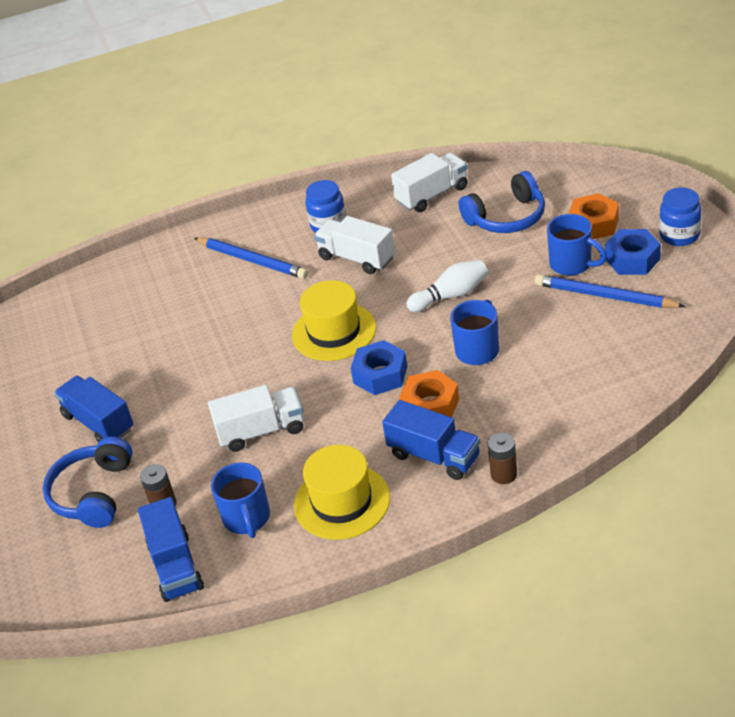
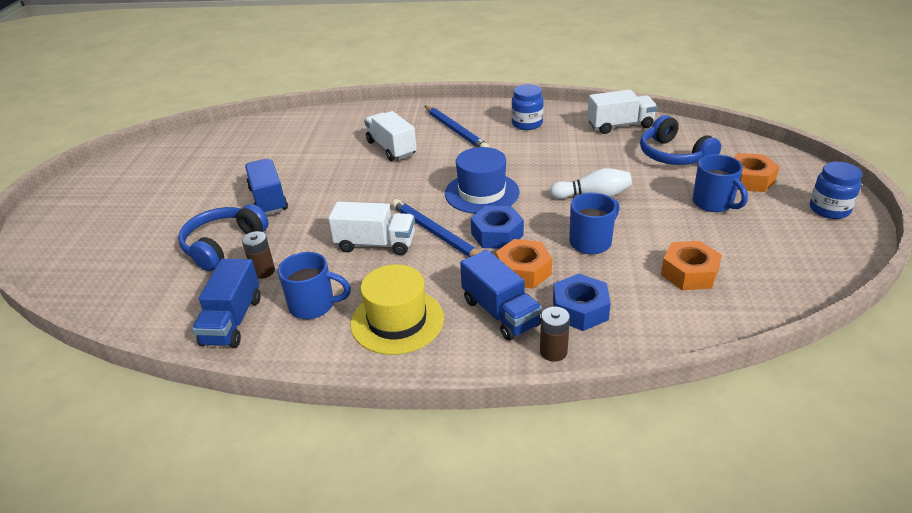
camera: 20 degrees right, 5 degrees down
blue mug [211,462,270,538] -> blue mug turned 90 degrees counterclockwise [278,252,351,319]
yellow hat [292,280,376,361] -> blue hat [445,147,519,214]
white truck [314,216,395,274] -> white truck moved to [364,111,417,161]
blue headphones [458,171,545,233] -> blue headphones turned 60 degrees clockwise [640,115,721,165]
blue pencil [535,274,686,308] -> blue pencil moved to [392,199,480,257]
blue nut [605,229,661,275] -> blue nut moved to [553,274,611,331]
none -> orange nut [661,241,722,290]

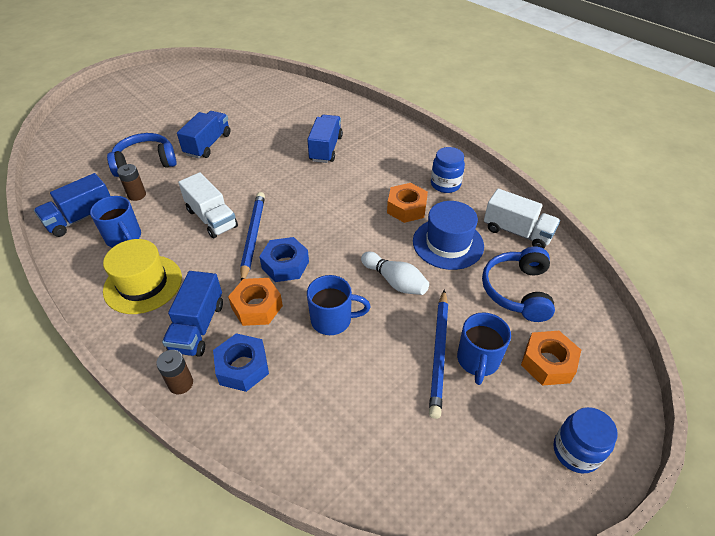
camera: 40 degrees right, 10 degrees up
white truck [364,111,417,161] -> blue truck [307,115,343,163]
blue pencil [425,106,490,148] -> blue pencil moved to [429,289,448,419]
blue hat [445,147,519,214] -> blue hat moved to [413,201,484,270]
orange nut [661,241,722,290] -> orange nut moved to [387,183,428,223]

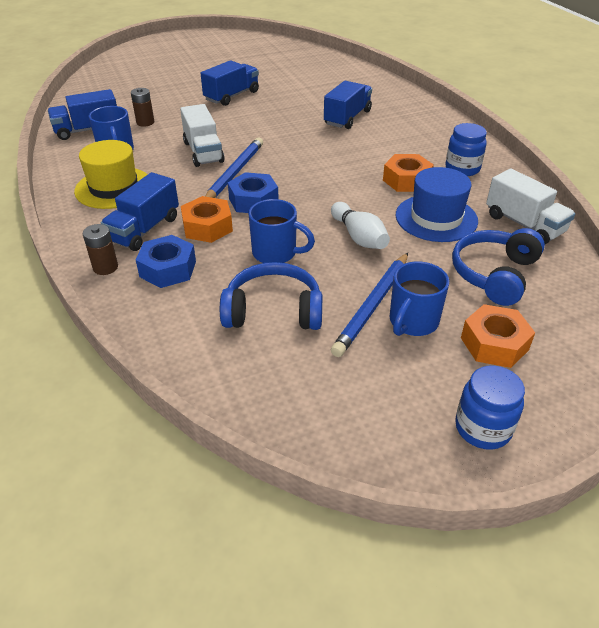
camera: 20 degrees right, 5 degrees down
blue headphones [107,133,177,177] -> blue headphones moved to [220,262,322,330]

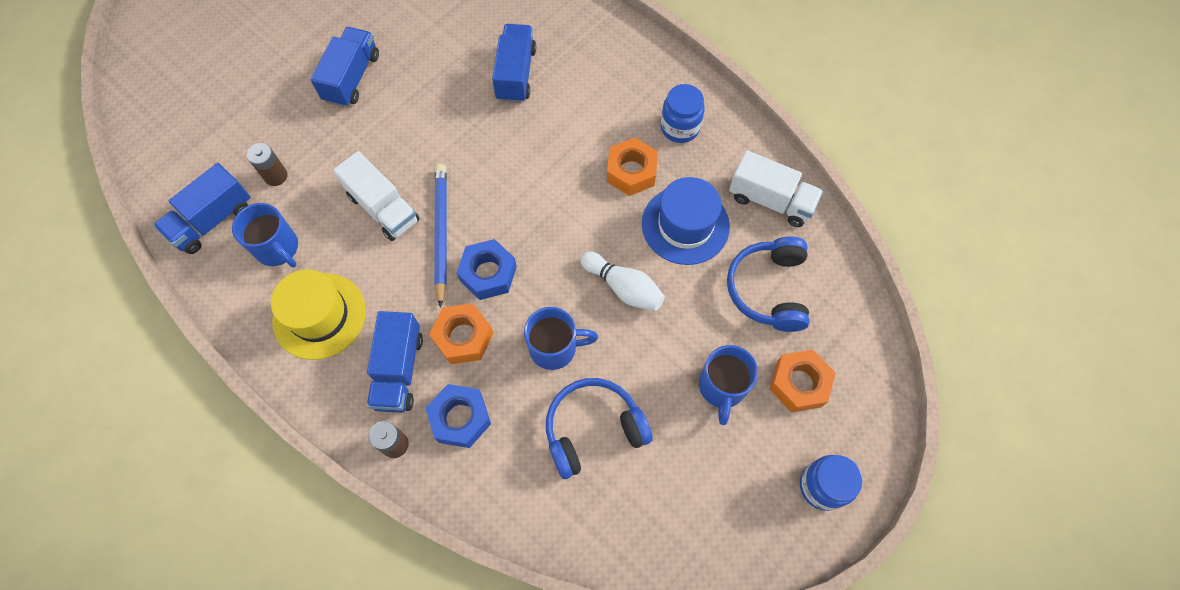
camera: 25 degrees left, 25 degrees up
blue pencil [331,253,408,357] -> none

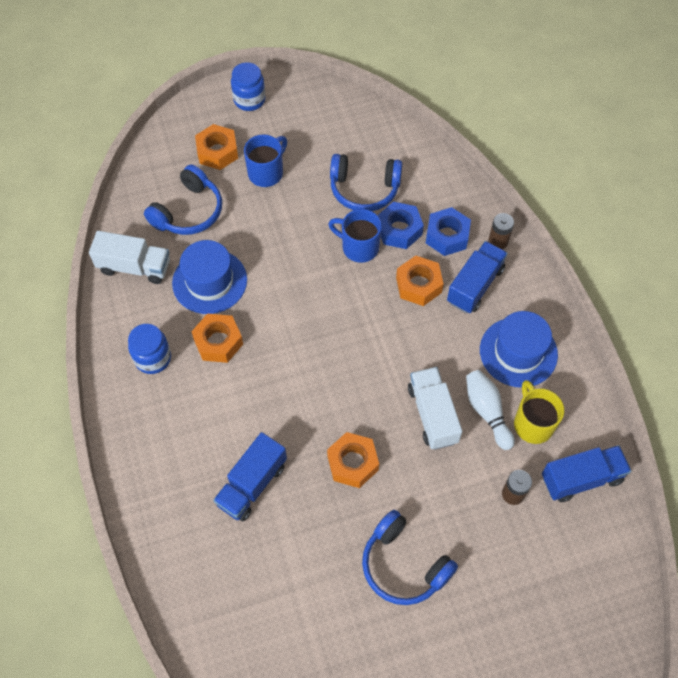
camera: 150 degrees left, 5 degrees down
blue mug [232,203,298,267] -> yellow mug [514,380,564,444]
yellow hat [271,269,366,360] -> blue hat [480,311,558,388]
blue truck [310,27,379,107] -> blue headphones [362,510,458,605]
blue pencil [434,164,447,308] -> none
blue nut [456,239,517,300] -> blue nut moved to [377,202,424,249]
white bowling pin [580,251,665,311] -> white bowling pin moved to [466,370,515,450]
white truck [729,150,823,227] -> white truck turned 135 degrees clockwise [89,231,170,284]
none -> orange nut [327,432,379,488]

